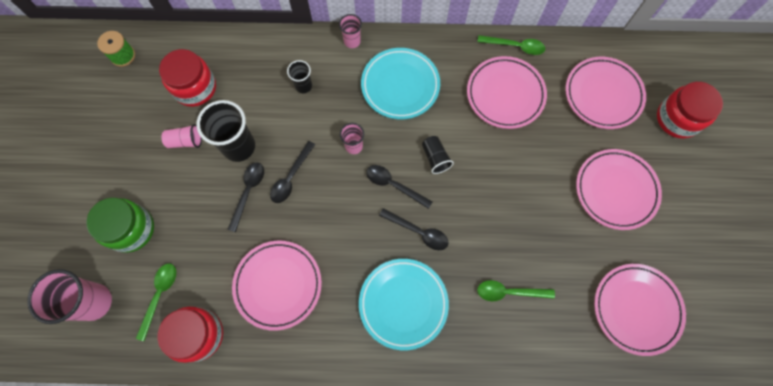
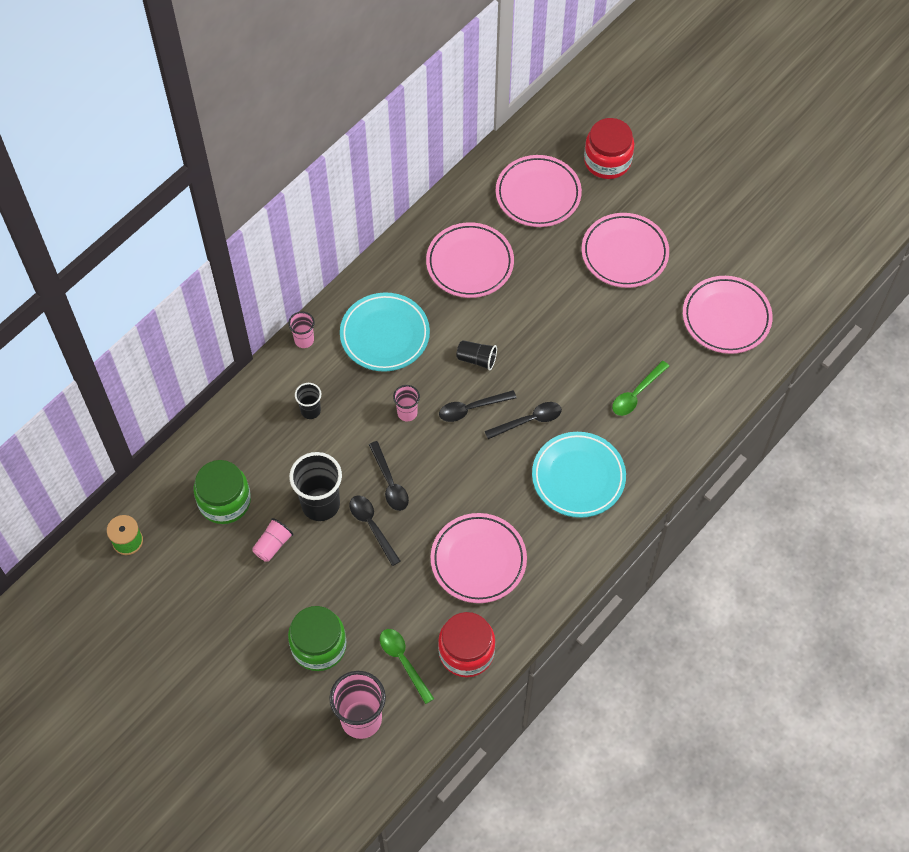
camera: 50 degrees left, 10 degrees down
red jar [159,49,216,107] -> green jar [193,460,251,524]
green spoon [477,35,545,55] -> none

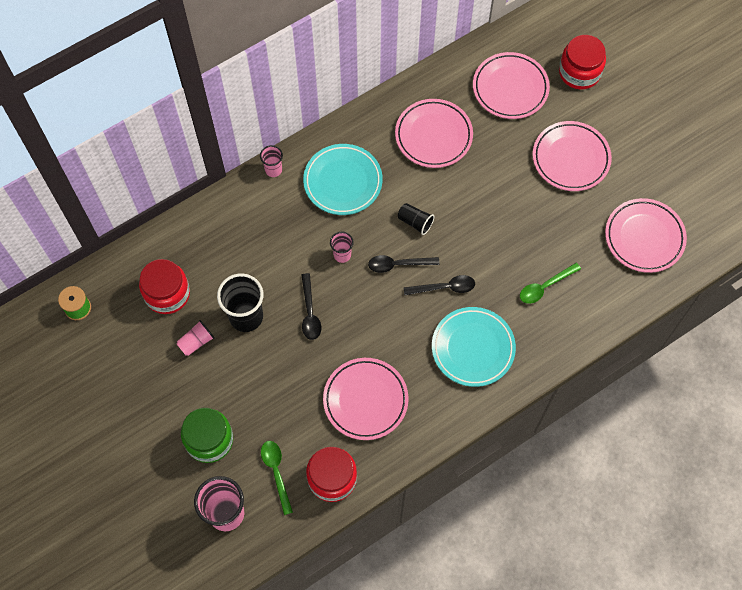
camera: 15 degrees right, 5 degrees up
green jar [193,460,251,524] -> red jar [139,259,190,314]
black cup [295,383,321,419] -> none
black spoon [349,495,401,566] -> none

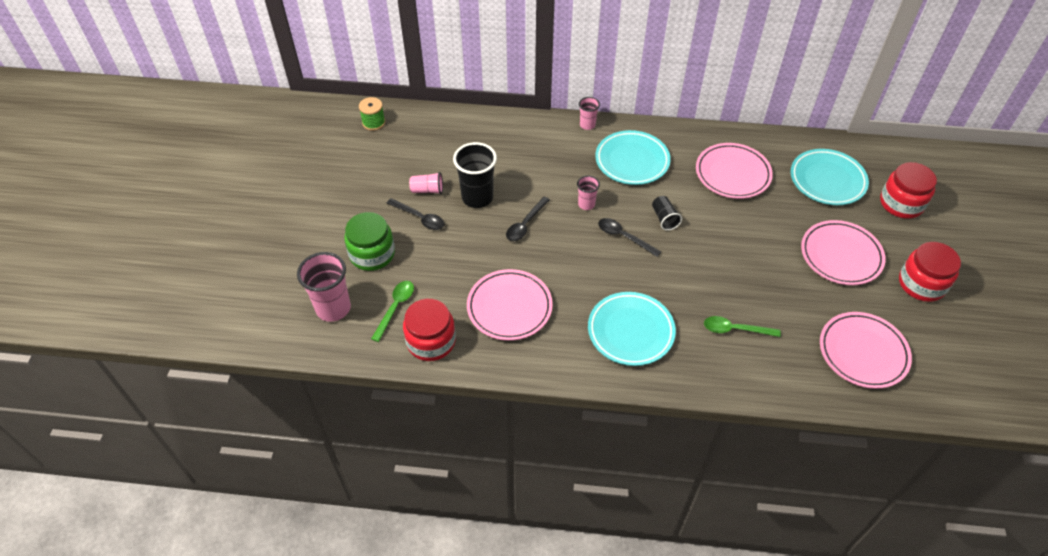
camera: 40 degrees right, 15 degrees down
red jar [139,259,190,314] -> red jar moved to [899,242,961,302]
black spoon [404,275,475,295] -> black spoon moved to [387,198,444,230]
pink plate [473,52,550,119] -> turquoise plate [791,149,869,205]

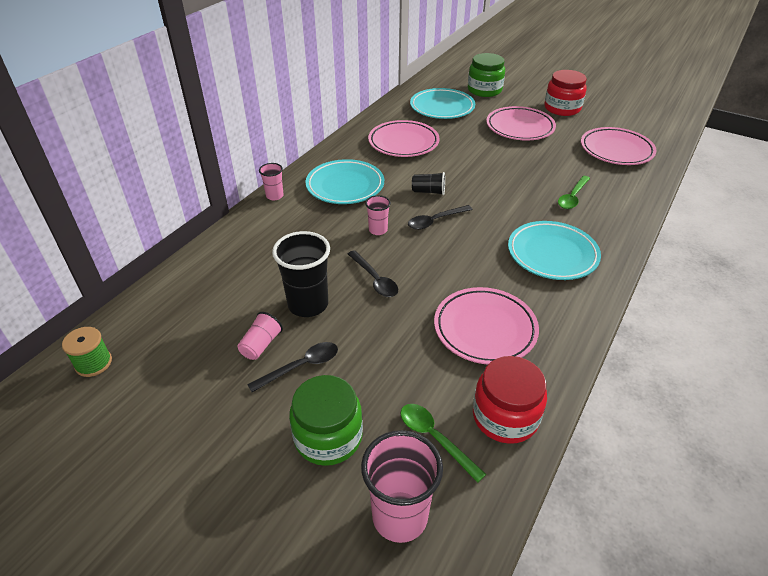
camera: 65 degrees left, 10 degrees down
red jar [880,162,937,219] -> green jar [468,53,505,97]

